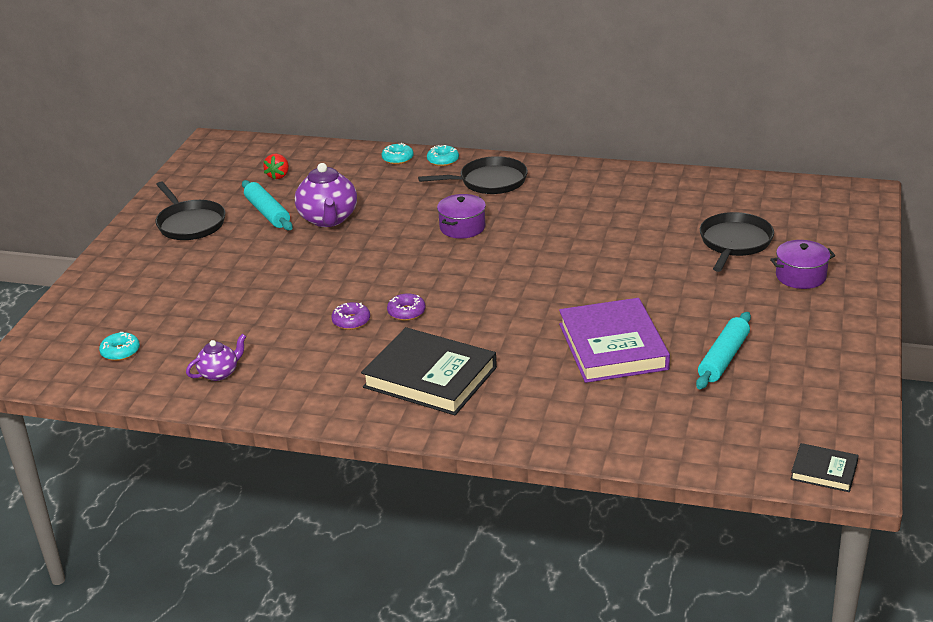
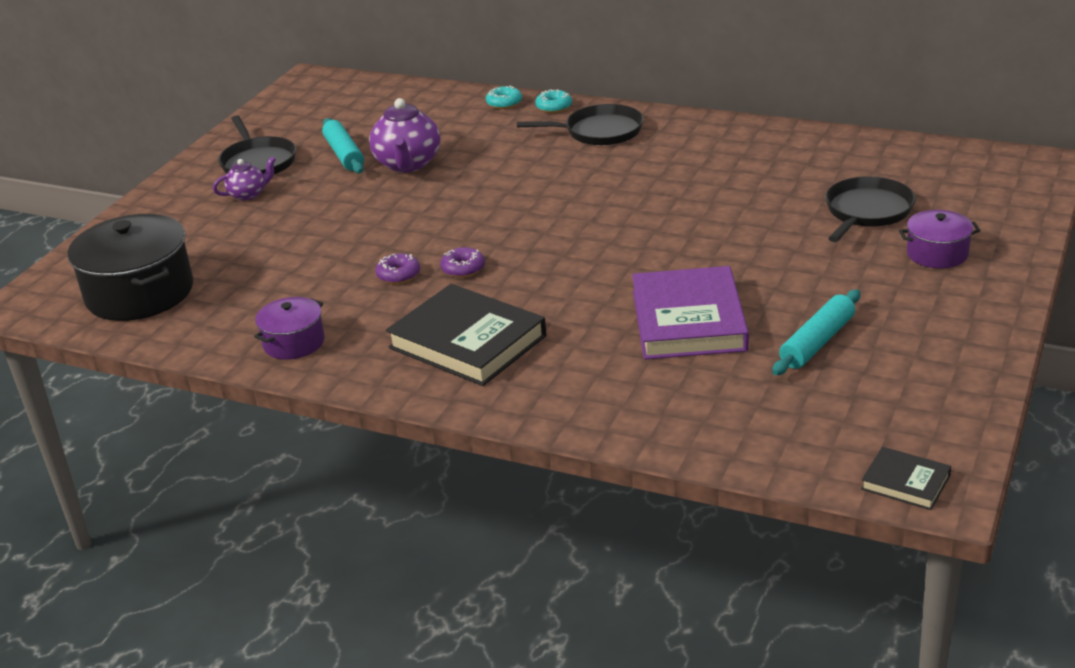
camera: 10 degrees right, 0 degrees up
turquoise donut [99,332,140,361] -> black pot [68,214,193,321]
purple teapot [186,334,246,381] -> purple teapot moved to [213,156,276,201]
red strawberry [263,154,289,180] -> none
purple pot [437,194,486,239] -> purple pot moved to [254,297,325,360]

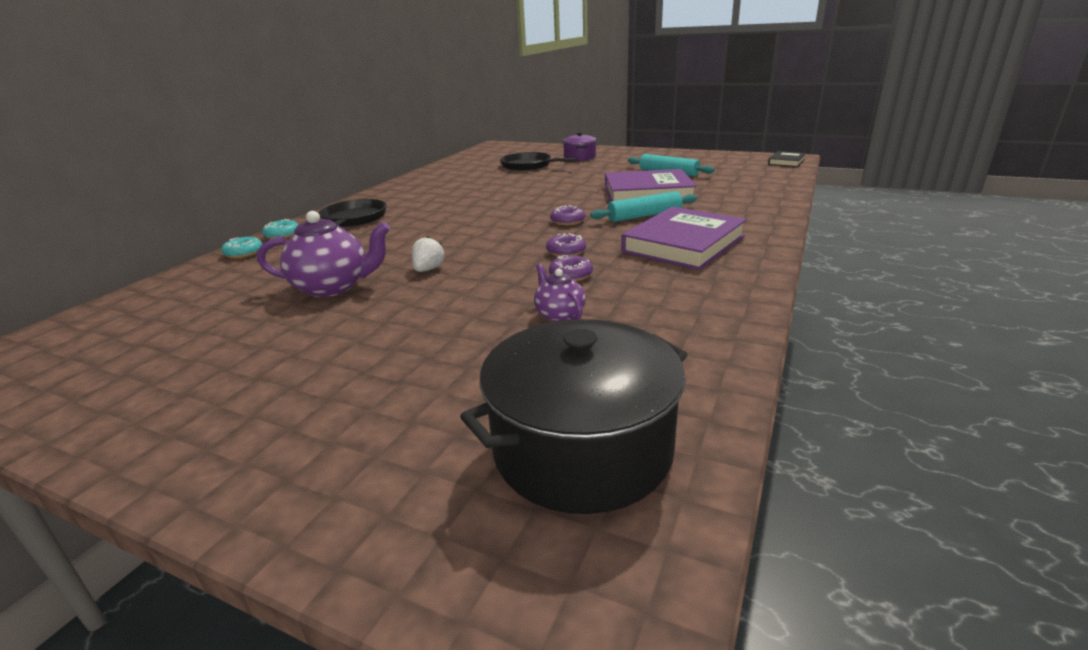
camera: 90 degrees left, 5 degrees down
purple teapot [213,156,276,201] -> purple teapot moved to [534,264,586,322]
black pan [218,115,296,175] -> none
purple pot [254,297,325,360] -> none
turquoise rolling pin [322,118,364,173] -> turquoise rolling pin moved to [590,191,697,222]
black book [386,284,546,386] -> purple book [621,206,747,270]
none -> white strawberry [412,236,445,272]
none -> purple donut [550,205,585,226]

